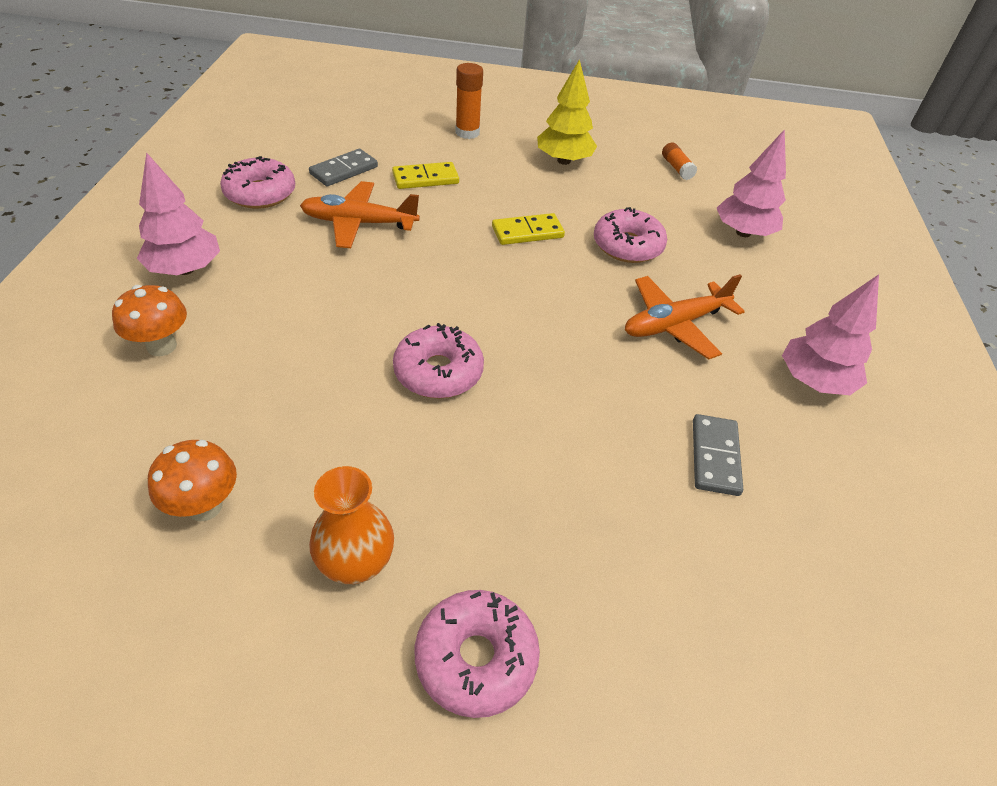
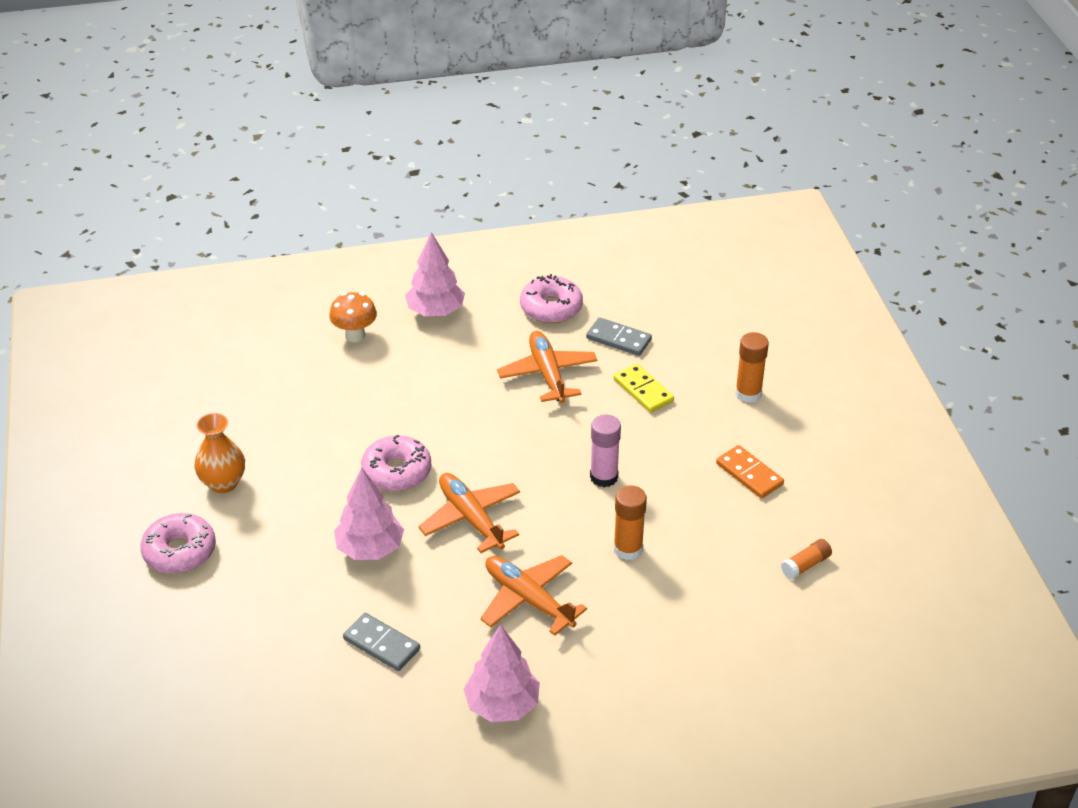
camera: 75 degrees right, 5 degrees down
orange mushroom [148,440,237,521] -> none
yellow domino [492,213,565,245] -> pink glue stick [590,415,621,487]
yellow tree [537,59,597,165] -> orange domino [716,445,784,499]
pink donut [594,207,667,263] -> orange glue stick [614,485,647,560]
grey domino [693,414,743,496] -> grey domino turned 45 degrees clockwise [343,613,420,671]
pink tree [717,129,786,237] -> pink tree moved to [334,467,404,560]
none -> orange plane [418,473,520,553]

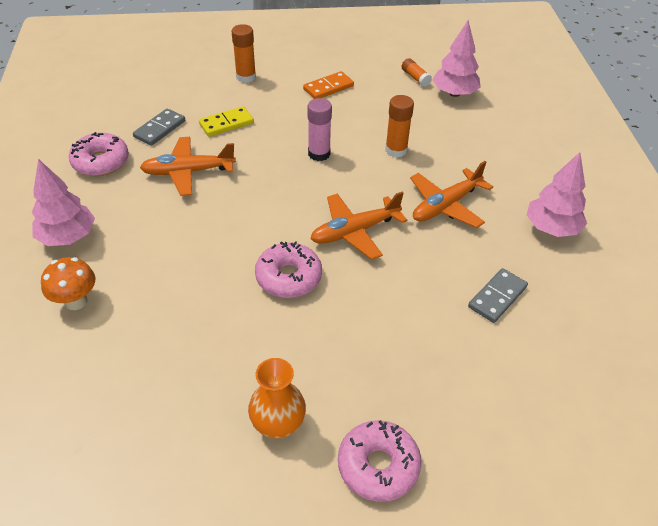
camera: 85 degrees left, 5 degrees up
pink tree [334,467,404,560] -> pink tree moved to [432,20,481,97]

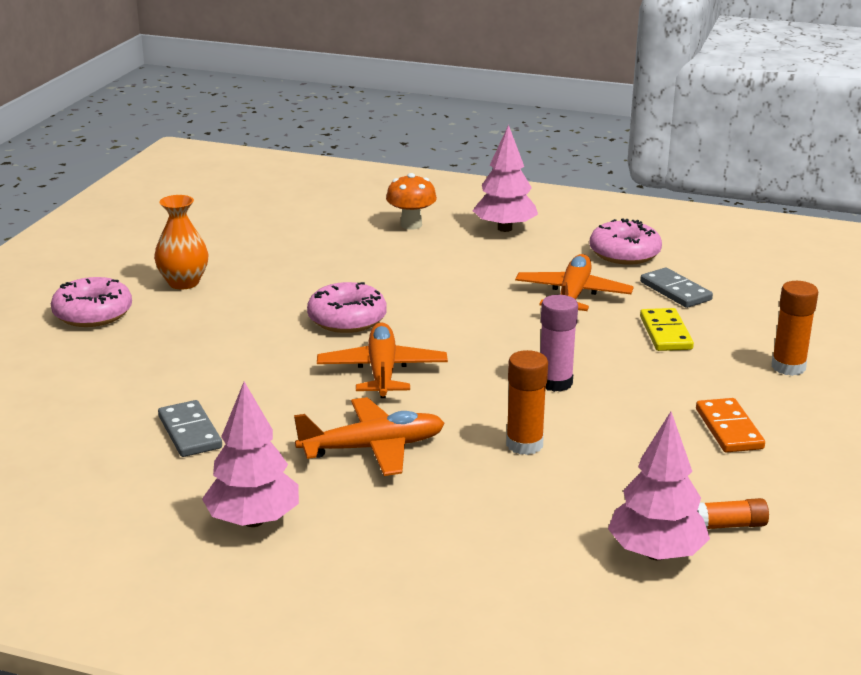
camera: 115 degrees right, 20 degrees down
orange plane [410,161,493,228] -> orange plane turned 90 degrees clockwise [294,397,445,476]

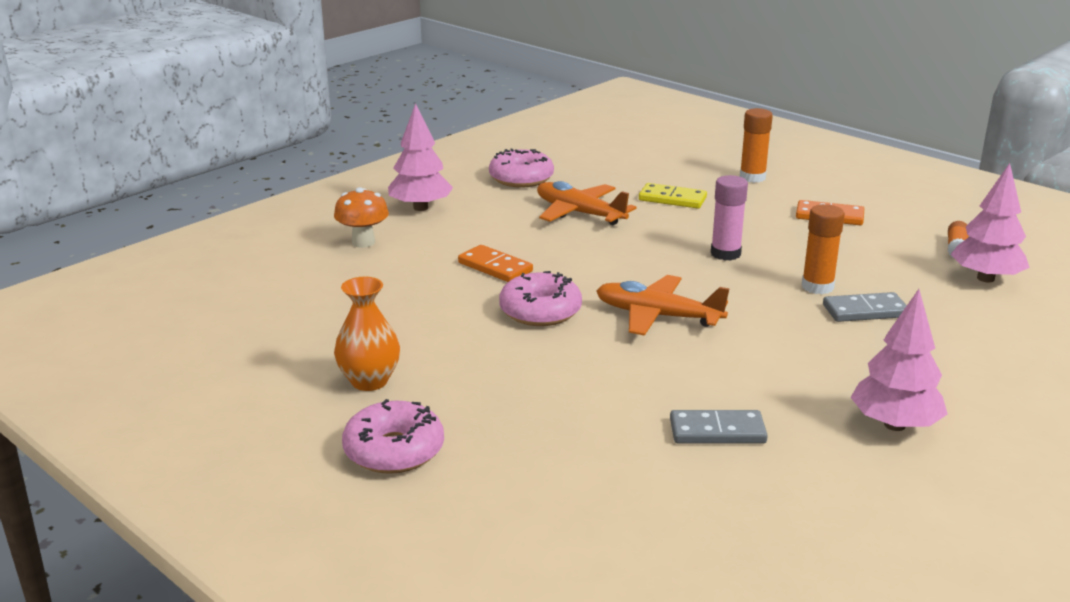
camera: 65 degrees left, 0 degrees up
orange plane [294,397,445,476] -> none
grey domino [640,268,713,308] -> grey domino moved to [823,292,907,322]
none -> orange domino [458,245,533,282]

